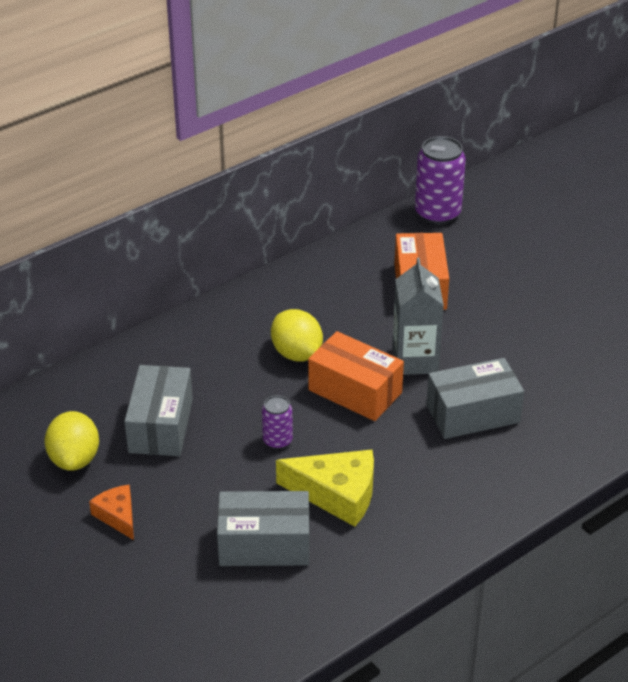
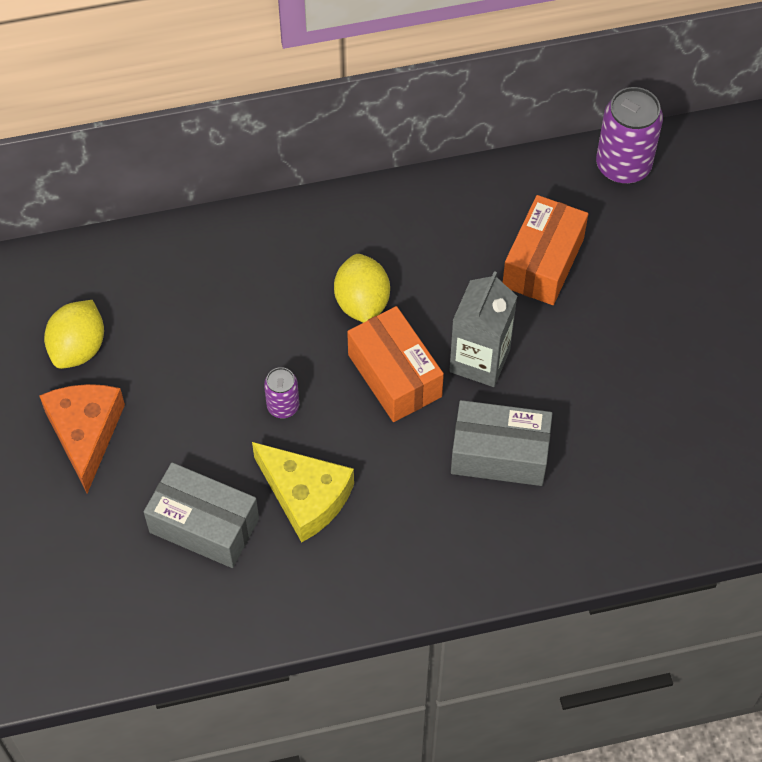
camera: 25 degrees right, 20 degrees up
orange cheese [89,485,134,540] -> orange cheese [39,384,125,493], size x1.73
grey box [124,365,193,456] -> none

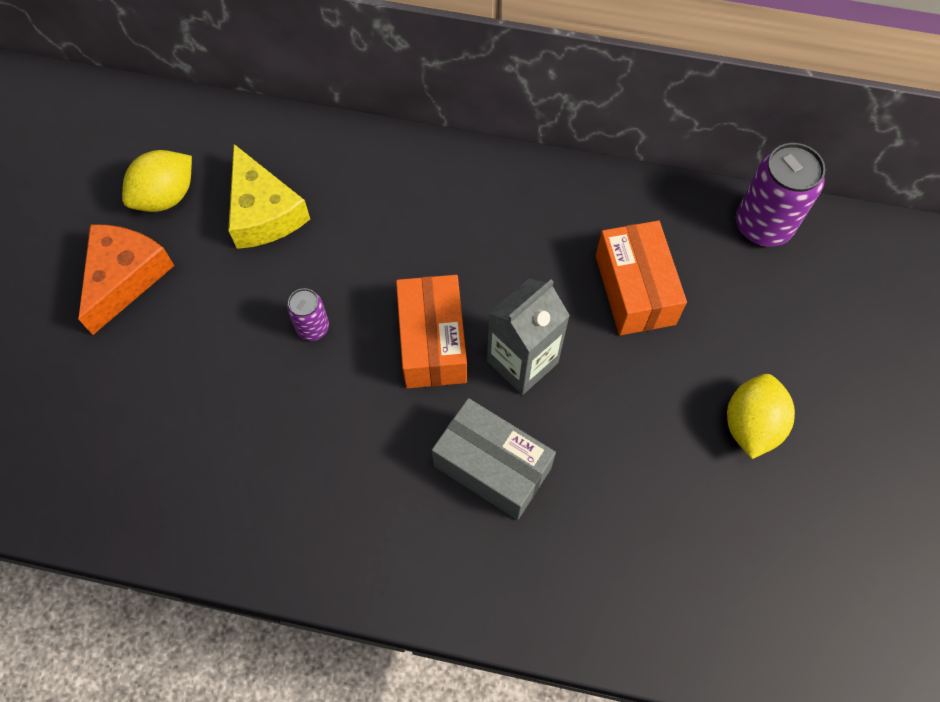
camera: 25 degrees right, 5 degrees up
grey box [144,462,259,568] -> none
yellow cheese [252,442,354,542] -> yellow cheese moved to [228,144,310,249]
yellow lemon [334,254,390,323] -> yellow lemon moved to [727,374,795,459]
orange box [503,195,588,305] -> orange box turned 60 degrees counterclockwise [596,220,687,335]

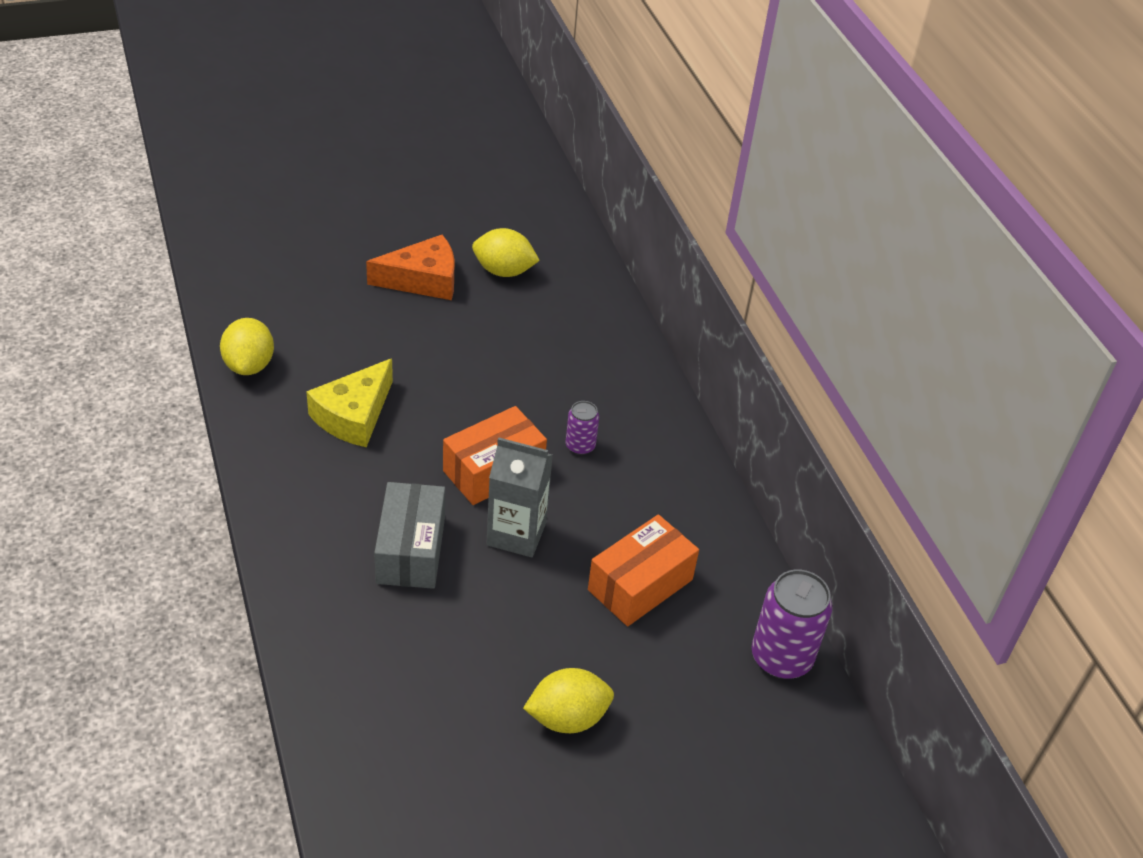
camera: 55 degrees right, 20 degrees down
yellow cheese [228,144,310,249] -> yellow cheese moved to [306,358,393,447]
purple can [287,288,329,341] -> purple can moved to [566,401,599,455]
none -> yellow lemon [220,318,274,375]

